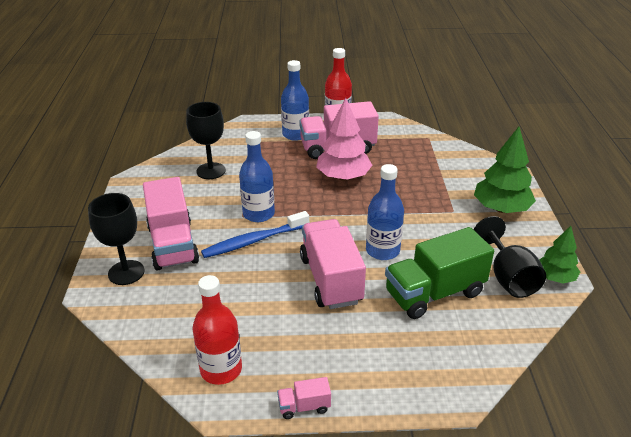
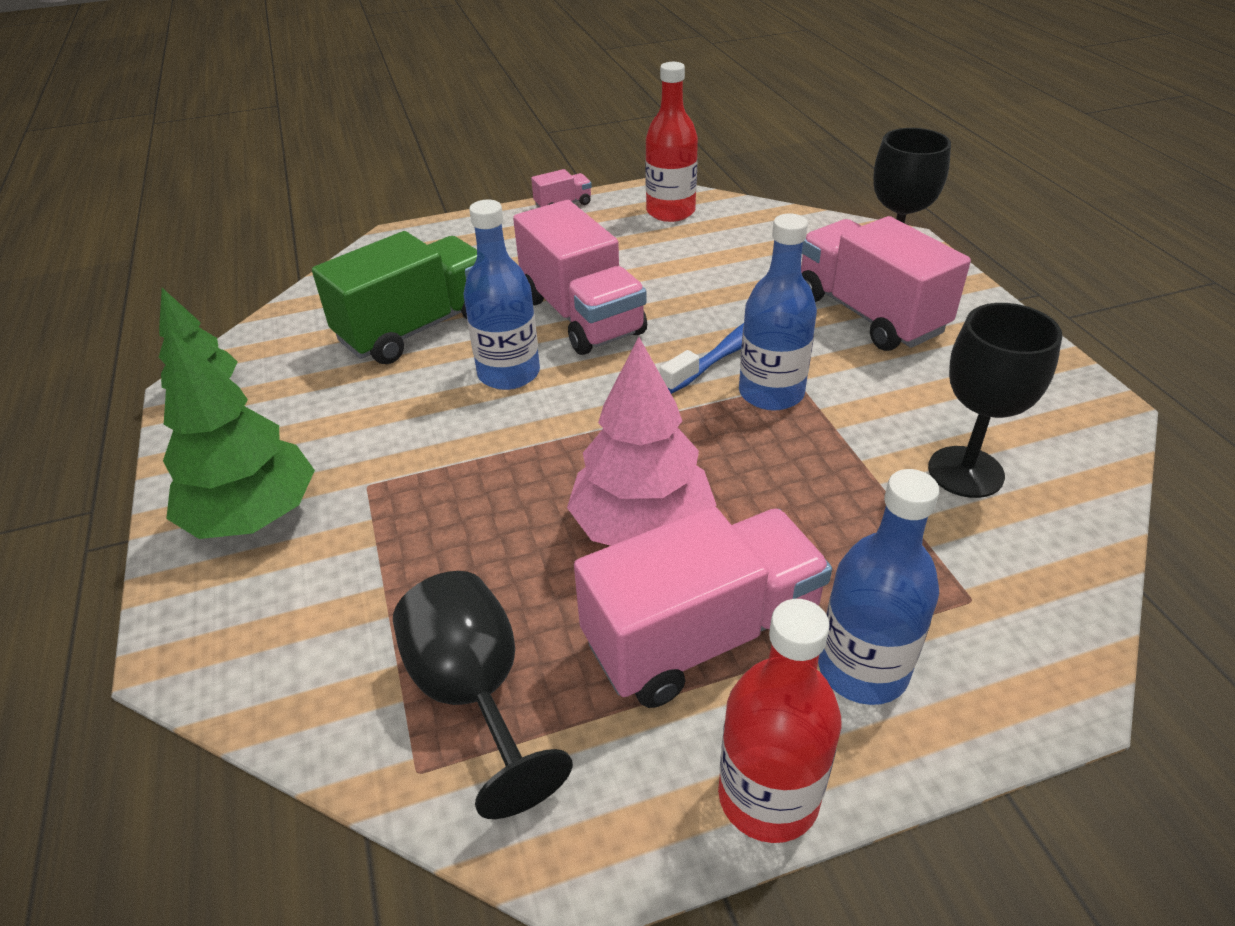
camera: 165 degrees right, 5 degrees up
black goblet [474,216,546,298] -> black goblet moved to [393,571,573,819]

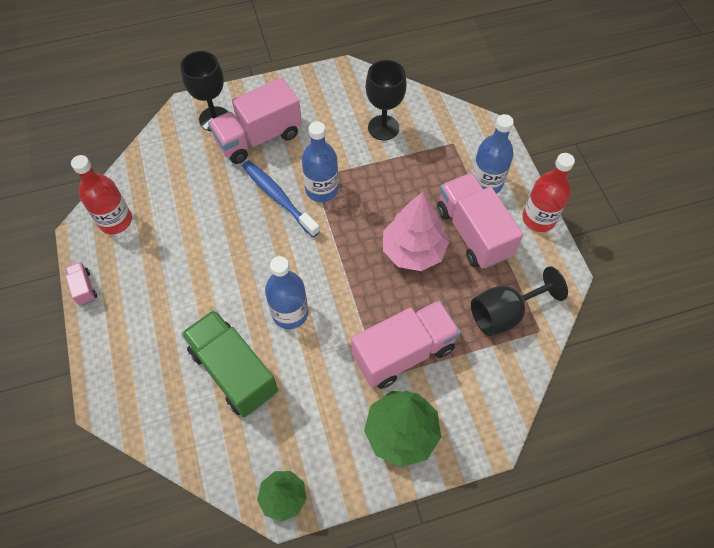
camera: 90 degrees left, 20 degrees up
pink truck [513,200,647,355] -> pink truck moved to [351,300,461,389]

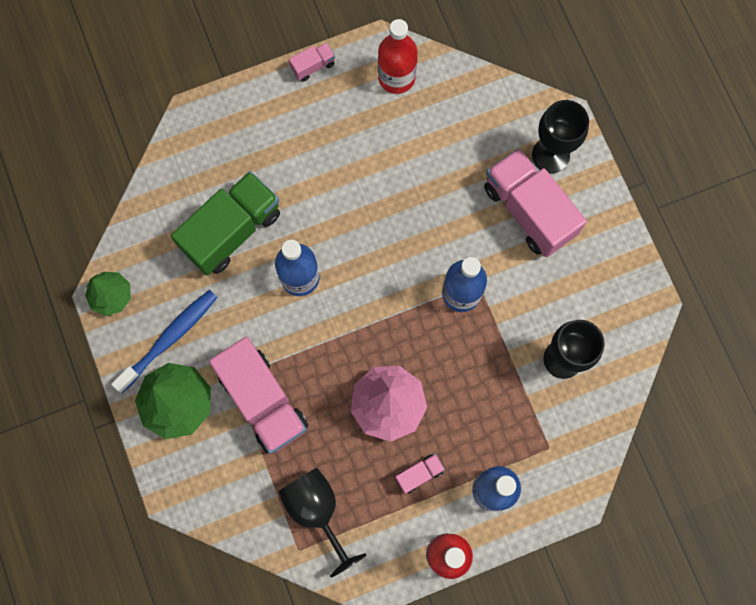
camera: 85 degrees right, 15 degrees up
blue toothbrush [242,160,320,237] -> blue toothbrush moved to [111,290,218,393]
pink truck [437,173,523,269] -> pink truck [395,454,445,494], size x0.43

